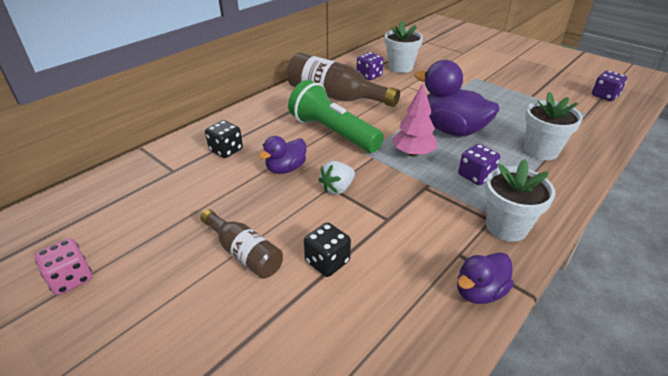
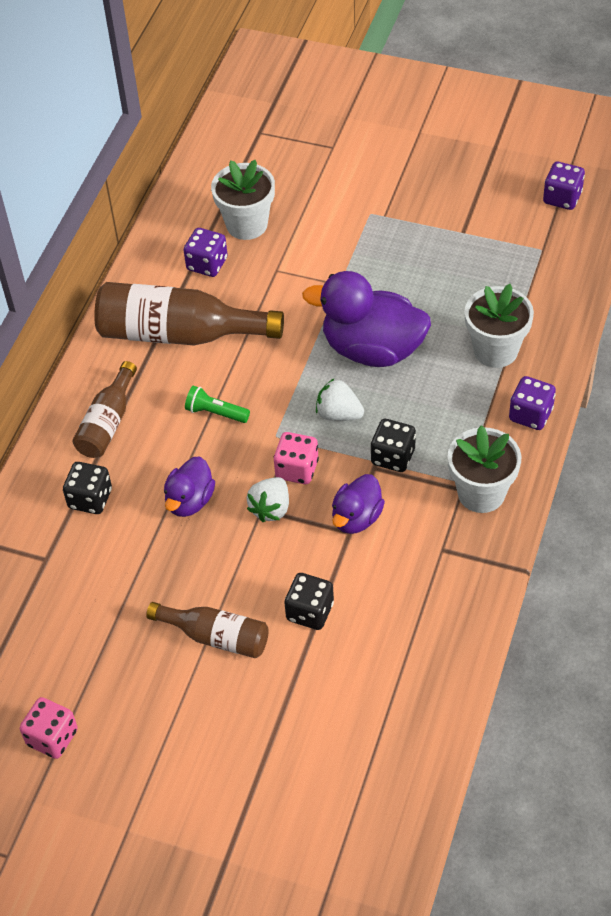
camera: 20 degrees left, 15 degrees up
green flashlight [288,80,384,153] -> green flashlight [185,386,250,423], size x0.43
pink tree [392,83,437,157] -> white strawberry [316,379,364,421]
purple duck [457,252,514,304] -> purple duck moved to [332,474,385,534]
purple dice [458,144,500,185] -> purple dice moved to [509,376,556,430]
none -> brown bottle [73,361,137,458]
none -> pink dice [274,432,319,484]
none -> black dice [371,419,416,472]

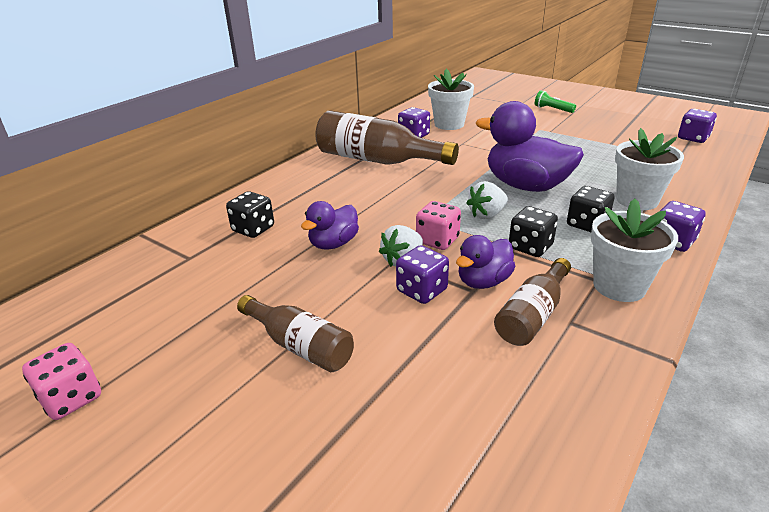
camera: 15 degrees right, 20 degrees down
brown bottle [73,361,137,458] -> brown bottle moved to [494,258,571,346]
green flashlight [185,386,250,423] -> green flashlight moved to [535,90,576,113]
black dice [285,573,334,630] -> black dice moved to [567,186,615,232]
white strawberry [316,379,364,421] -> white strawberry turned 75 degrees counterclockwise [467,181,508,219]
none -> purple dice [396,245,449,304]

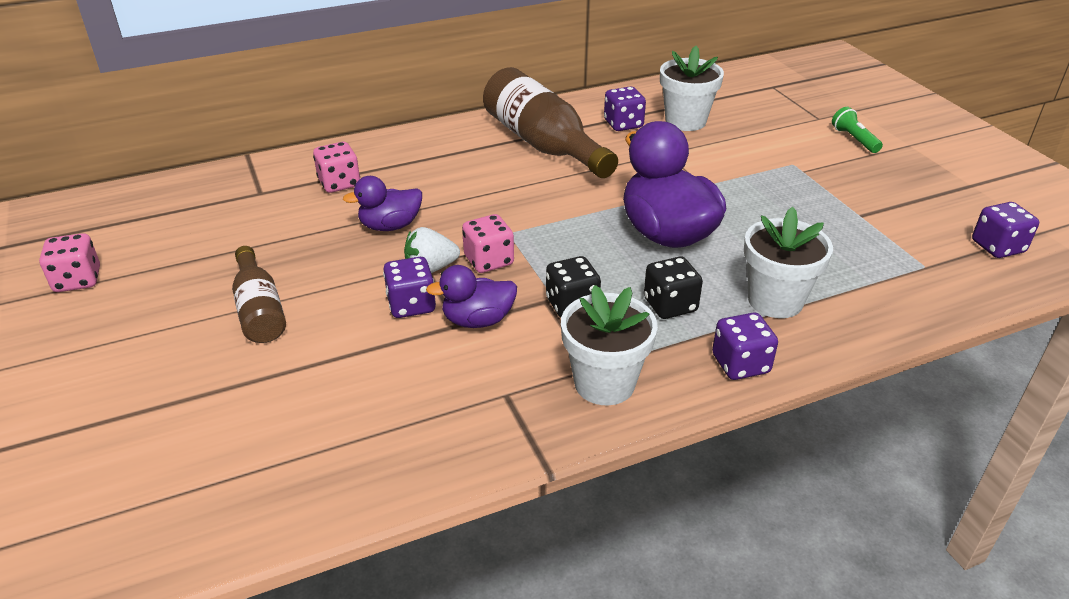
camera: 30 degrees right, 5 degrees up
black dice [226,191,274,238] -> pink dice [313,142,360,193]
white strawberry [467,181,508,219] -> none
brown bottle [494,258,571,346] -> none

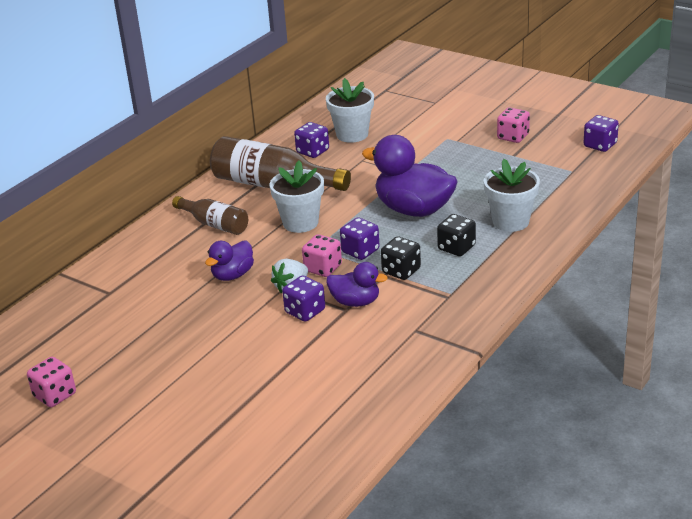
camera: 30 degrees left, 5 degrees down
brown bottle [232,246,286,343] -> brown bottle moved to [172,196,248,235]
pink dice [313,142,360,193] -> pink dice moved to [497,107,530,143]
purple duck [426,265,517,328] -> purple duck turned 120 degrees counterclockwise [326,262,388,307]
white flower pot [561,285,658,405] -> white flower pot moved to [270,161,324,233]
purple dice [712,313,778,380] -> purple dice moved to [340,217,380,260]
green flashlight [832,107,883,153] -> none

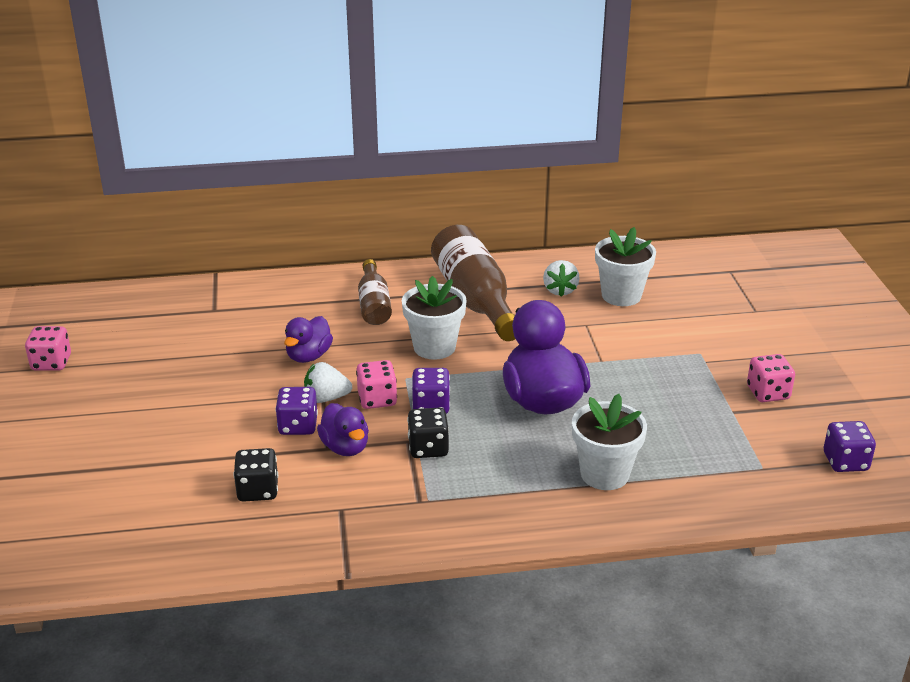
camera: 45 degrees right, 0 degrees up
purple duck [205,240,254,281] -> purple duck turned 60 degrees counterclockwise [284,316,333,363]
purple dice [294,122,329,158] -> white strawberry [543,260,580,297]
black dice [437,214,476,256] -> black dice moved to [234,448,278,502]

